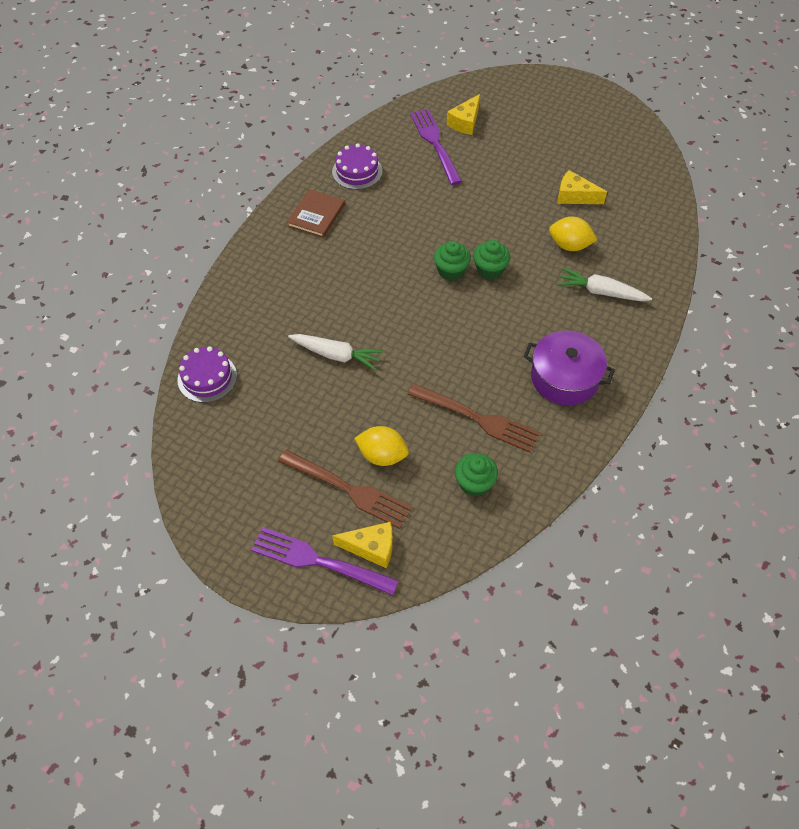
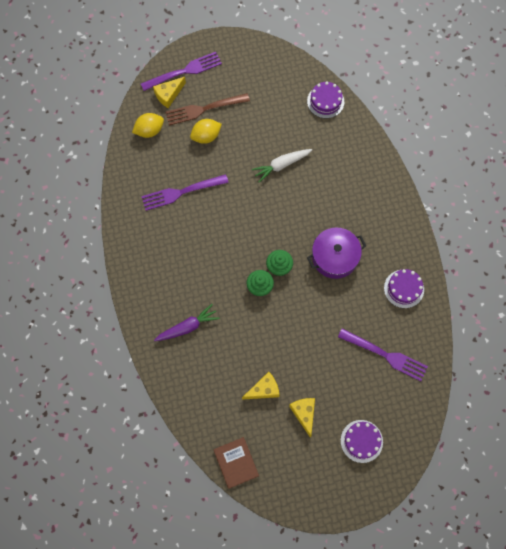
camera: 135 degrees right, 15 degrees up
brown book [287,189,345,238] -> brown book moved to [214,437,259,489]
brown fork [408,384,540,453] -> purple fork [141,174,229,211]
yellow cheese [447,94,480,135] -> yellow cheese moved to [289,398,315,438]
green cupcake [455,453,498,497] -> none
purple pot [523,330,615,405] -> purple pot moved to [307,228,366,279]
yellow lemon [549,217,597,251] -> yellow lemon moved to [132,113,164,138]
white carrot [558,268,652,301] -> purple carrot [154,304,220,341]
none -> purple cake [341,420,383,463]

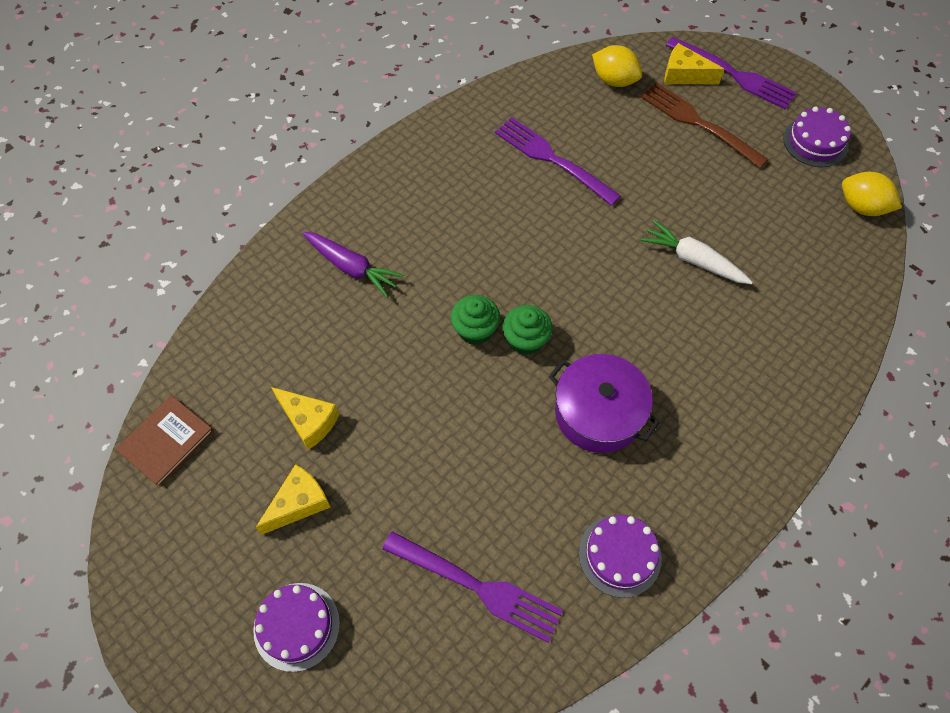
camera: 60 degrees right, 10 degrees down
yellow lemon [190,119,222,144] -> yellow lemon moved to [842,172,902,216]
purple cake [307,81,344,118] -> purple cake moved to [783,107,851,167]
purple fork [338,328,428,381] -> purple fork turned 60 degrees counterclockwise [382,531,563,643]

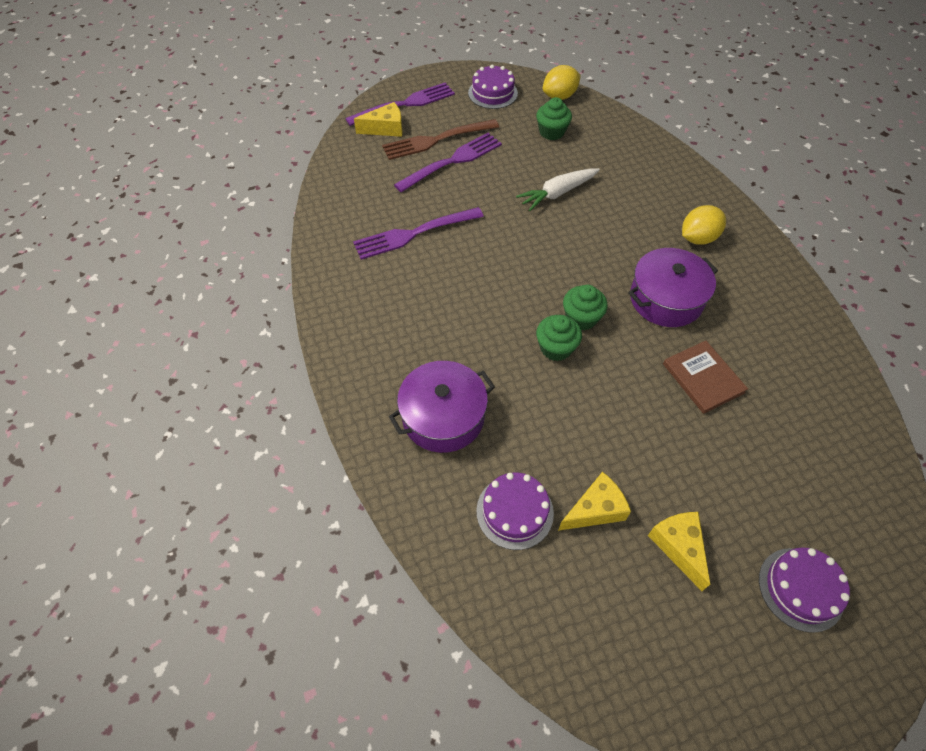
camera: 65 degrees left, 5 degrees down
brown book [116,395,214,487] -> brown book moved to [663,341,748,414]
purple carrot [302,232,404,297] -> purple pot [389,361,495,453]
purple fork [382,531,563,643] -> purple fork moved to [394,133,502,192]
purple cake [579,515,662,598] -> purple cake moved to [476,472,554,550]
yellow lemon [592,45,642,87] -> yellow lemon moved to [682,205,726,245]
yellow cheese [664,43,724,84] -> yellow cheese turned 150 degrees counterclockwise [354,102,403,137]
none -> green cupcake [536,97,572,140]

